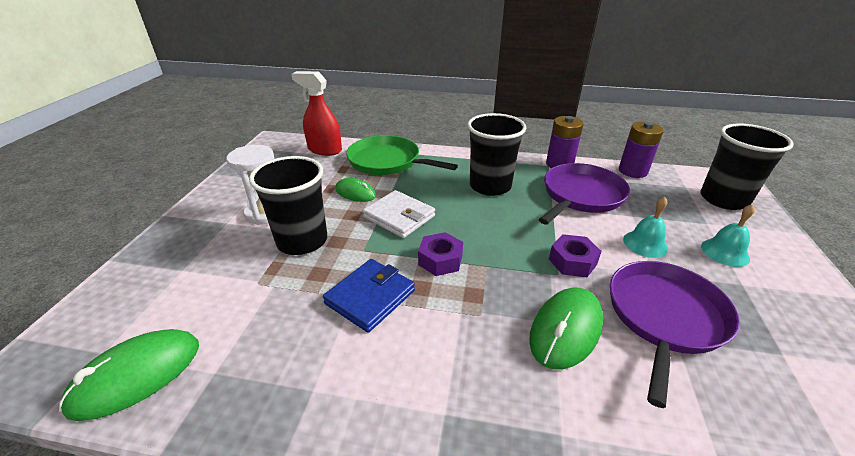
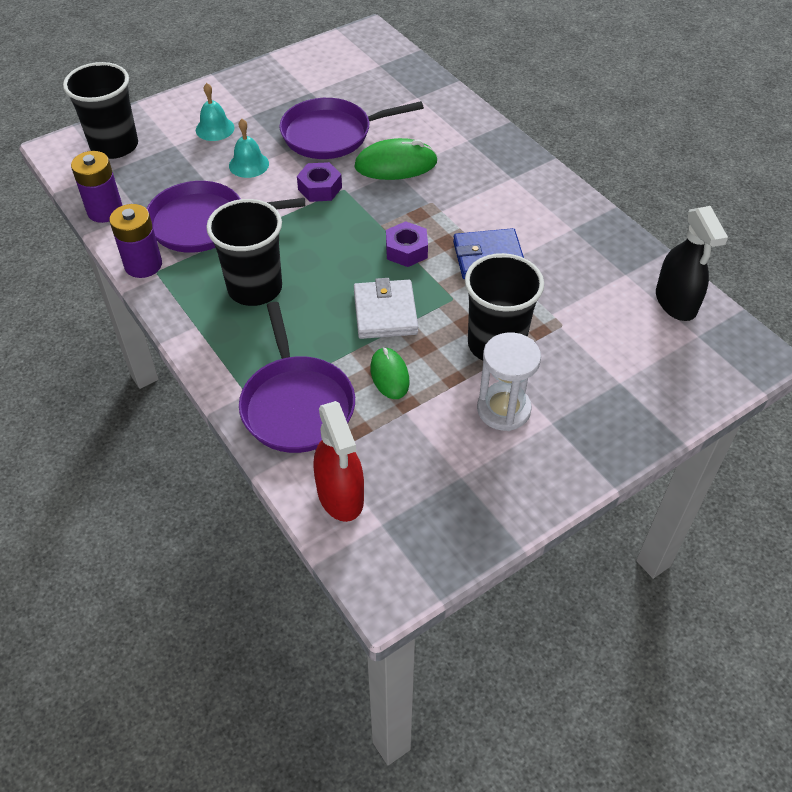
camera: 135 degrees left, 15 degrees up
green mouse [59,329,199,421] -> black spray bottle [656,206,728,321]
green pan [346,135,458,175] -> purple pan [239,302,355,453]

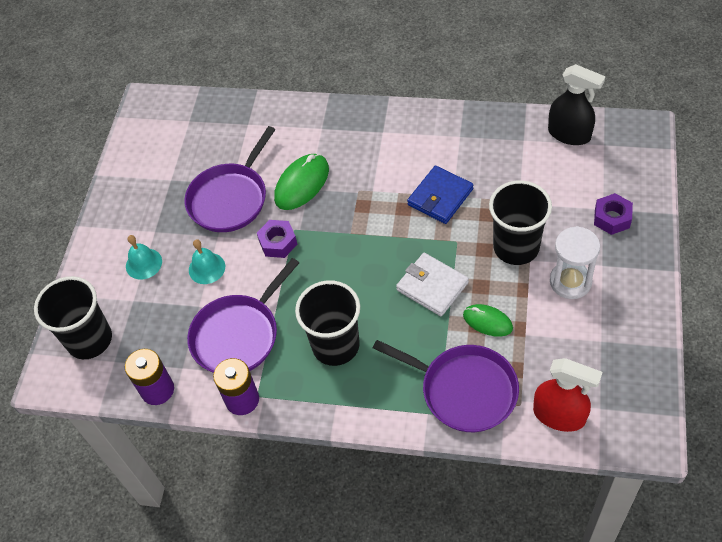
camera: 40 degrees left, 5 degrees up
purple nut [386,221,428,267] -> purple nut moved to [594,193,633,235]

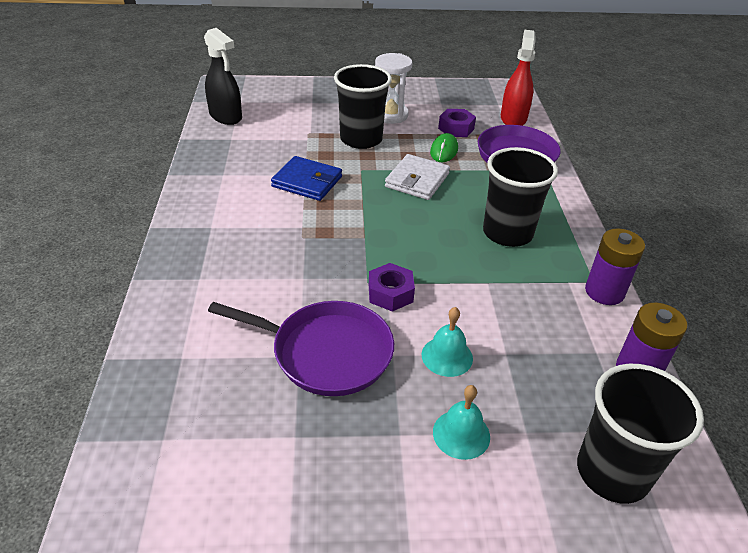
camera: 110 degrees left, 15 degrees down
purple pan [187,258,299,373] -> none
green mouse [274,154,329,210] -> none
black spray bottle [548,64,606,145] -> black spray bottle turned 120 degrees clockwise [204,28,242,125]
purple nut [594,193,633,235] -> purple nut moved to [438,109,476,137]

